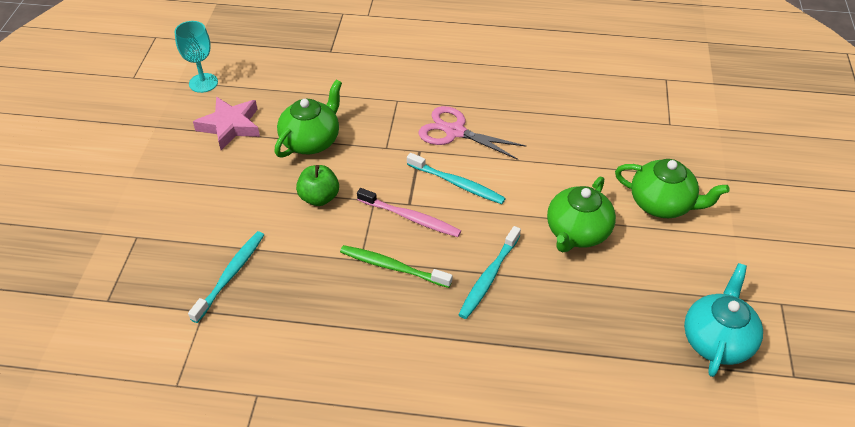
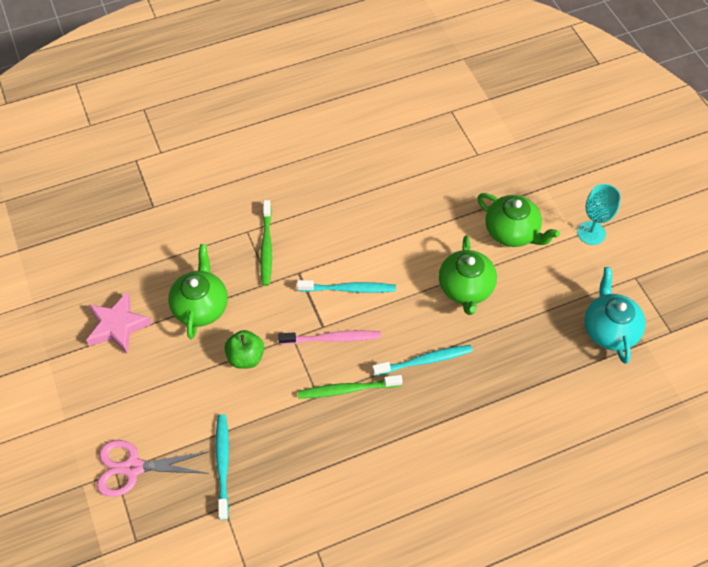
camera: 30 degrees left, 10 degrees up
turquoise goblet [175,21,218,93] -> turquoise goblet moved to [577,184,621,245]
pink scissors [419,106,527,160] -> pink scissors moved to [97,440,210,497]
turquoise toothbrush [458,226,521,319] -> turquoise toothbrush turned 105 degrees counterclockwise [372,345,473,376]
green teapot [615,159,730,218] -> green teapot turned 45 degrees clockwise [477,193,560,247]
none -> green toothbrush [260,200,272,286]

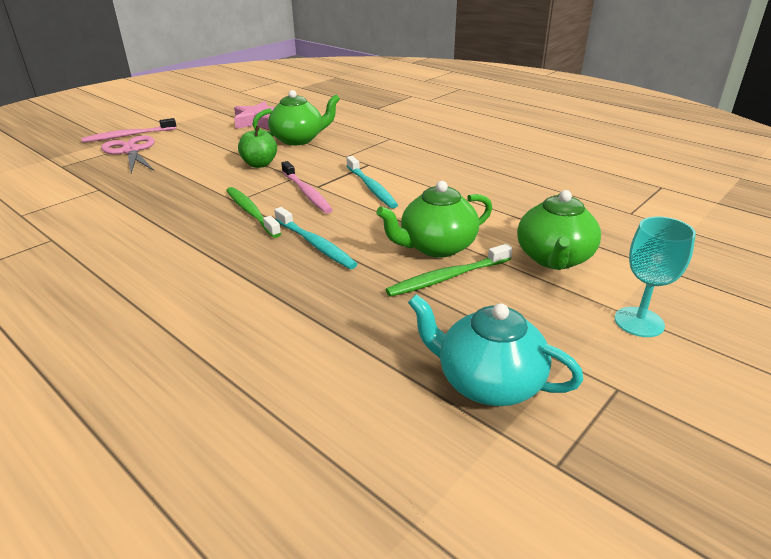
camera: 65 degrees right, 25 degrees down
turquoise toothbrush [216,414,229,520] -> none
green toothbrush [260,200,272,286] -> green toothbrush moved to [386,244,512,297]
turquoise teapot [584,267,646,364] -> turquoise teapot turned 120 degrees counterclockwise [408,294,583,406]
none -> pink toothbrush [81,118,177,142]

